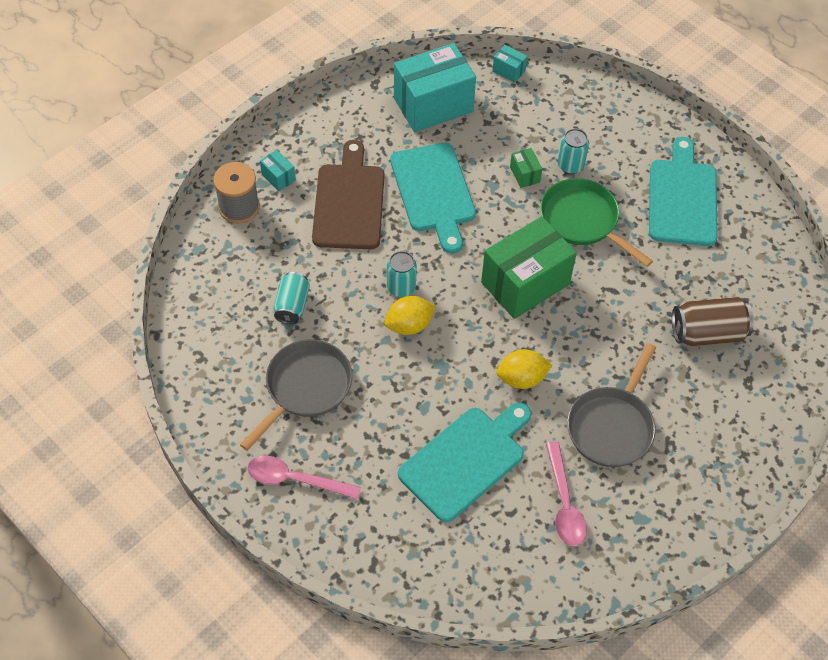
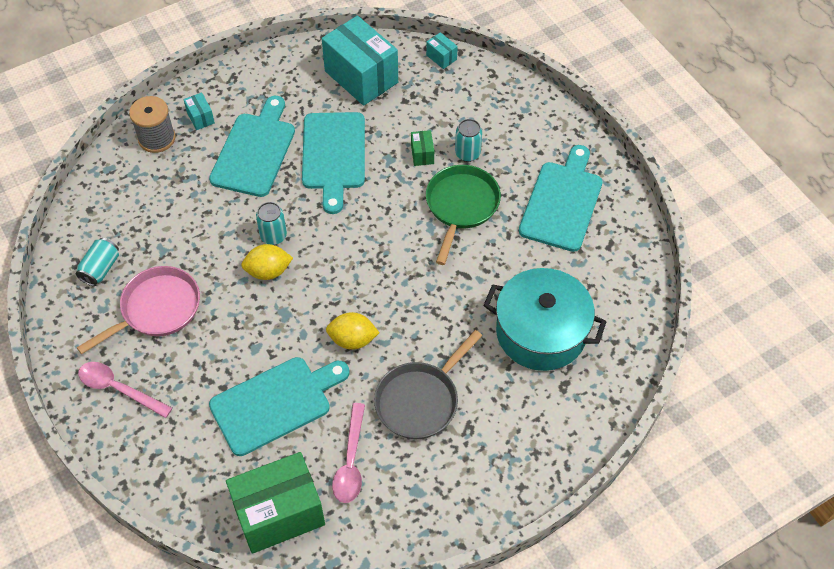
camera: 15 degrees right, 0 degrees up
grey pan [240,339,353,451] -> pink pan [77,266,200,354]
turquoise can [273,272,310,324] -> turquoise can moved to [75,238,119,286]
brown cutting board [312,140,385,249] -> turquoise cutting board [209,96,295,197]
turquoise box [394,43,476,132] -> turquoise box turned 60 degrees clockwise [322,16,398,106]
green box [481,216,577,319] -> green box moved to [226,452,325,554]
green pan [540,178,653,267] -> green pan turned 45 degrees clockwise [426,165,501,265]
brown can [672,297,754,346] -> turquoise pot [483,268,606,371]

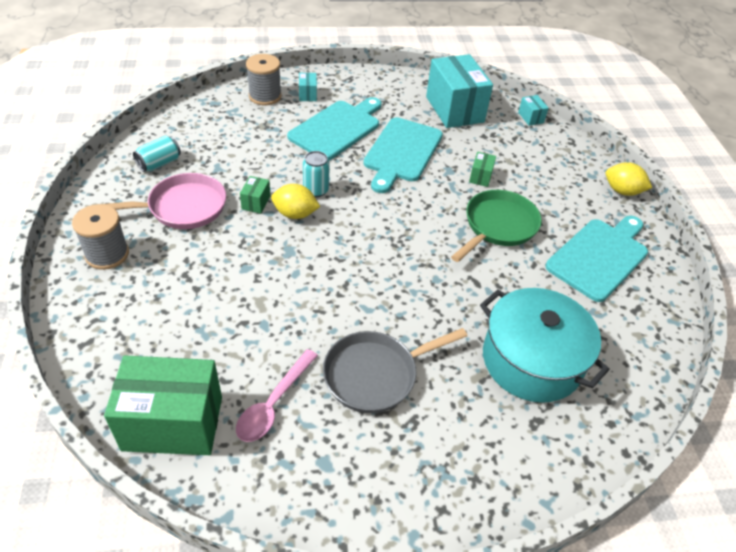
camera: 20 degrees right, 10 degrees down
pink spoon [78,362,172,418] -> grey spool [72,204,129,270]
turquoise cutting board [209,357,350,456] -> none
yellow lemon [326,312,380,350] -> yellow lemon moved to [606,162,652,196]
turquoise can [455,119,482,162] -> none
none -> green box [240,176,270,214]

